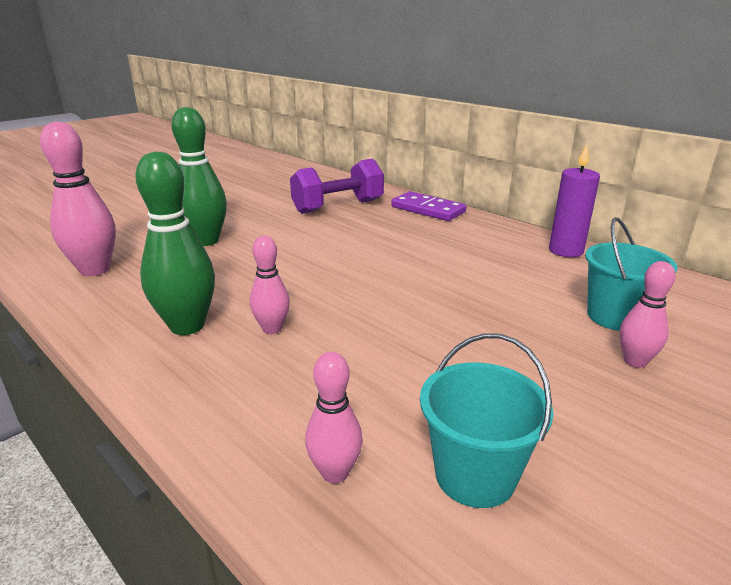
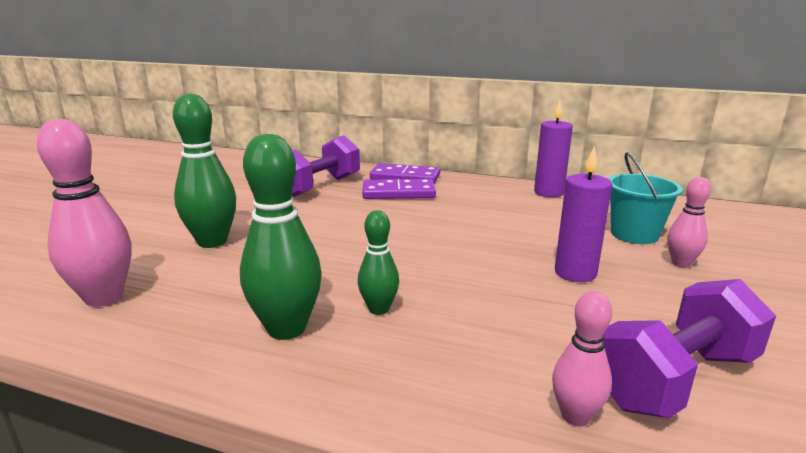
camera: 25 degrees left, 5 degrees down
pink bowling pin [250,236,290,334] -> green bowling pin [358,210,399,315]
turquoise bucket [420,333,553,508] -> purple dumbbell [604,279,776,418]
none -> purple domino [362,179,436,199]
none -> purple candle [555,146,612,282]

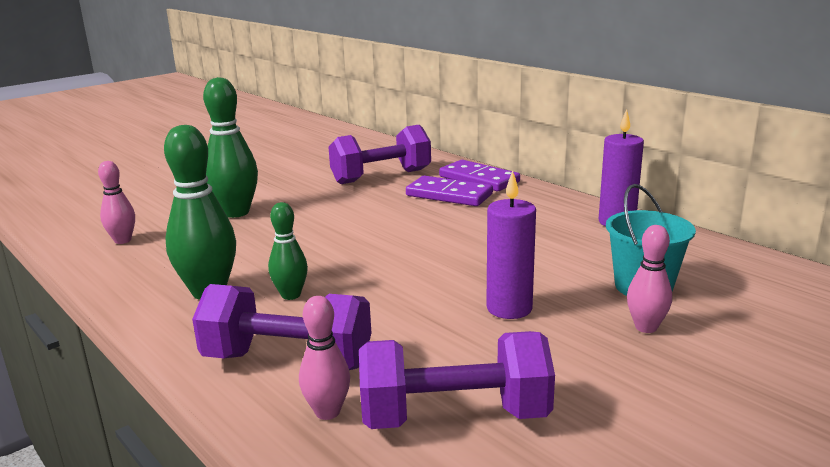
camera: 30 degrees right, 0 degrees up
pink bowling pin [37,119,132,307] -> pink bowling pin [98,161,135,244], size x0.57
none -> purple dumbbell [192,284,371,370]

